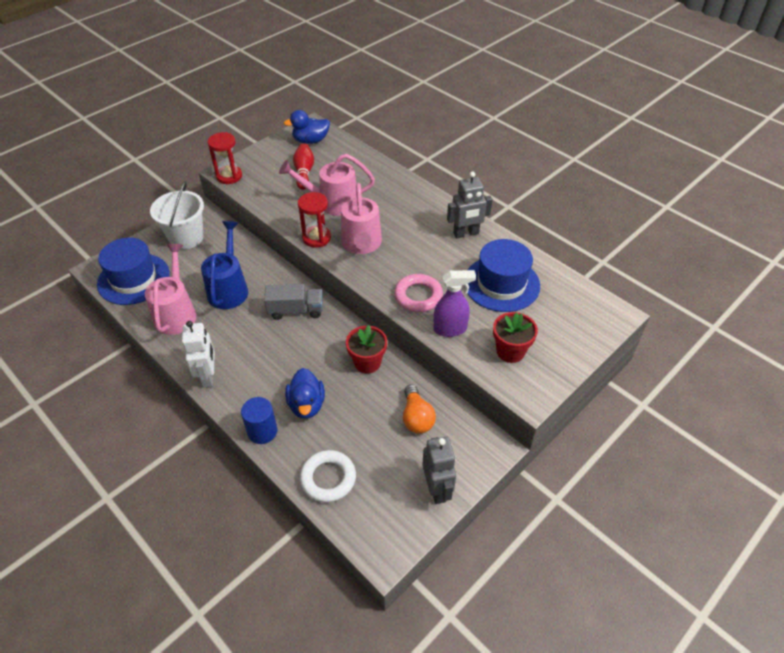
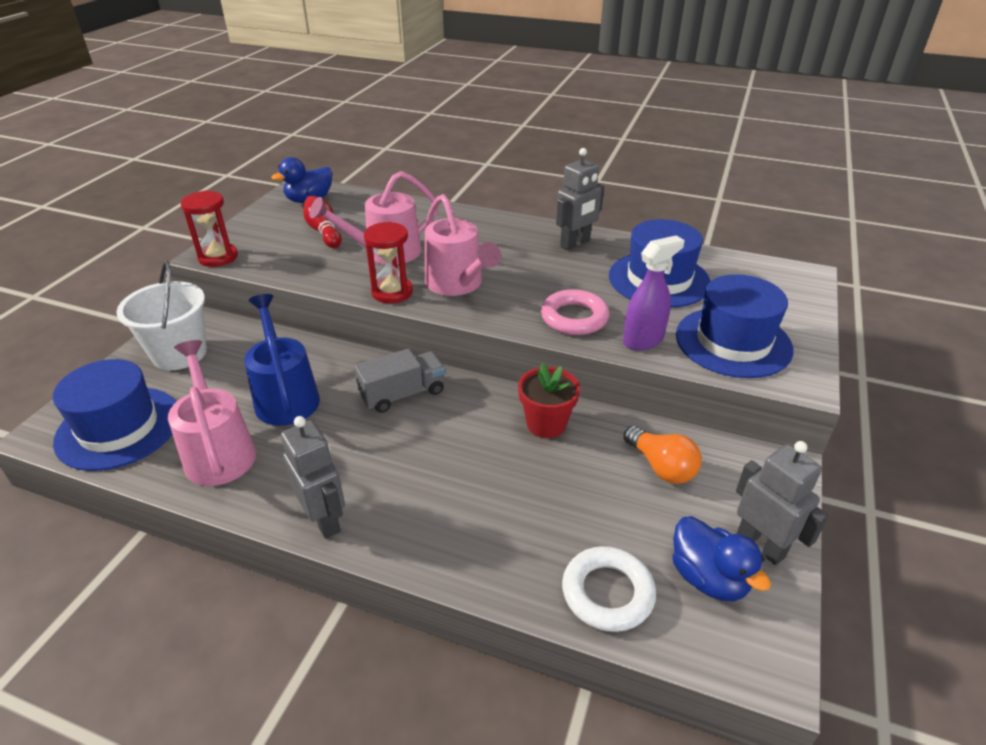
camera: 25 degrees left, 10 degrees down
white robot [182,321,215,388] -> grey robot [281,416,345,539]
blue cylinder [241,397,277,444] -> none
blue duck [285,368,325,419] -> blue duck moved to [672,516,771,601]
red flower pot [493,312,538,363] -> blue hat [676,274,794,378]

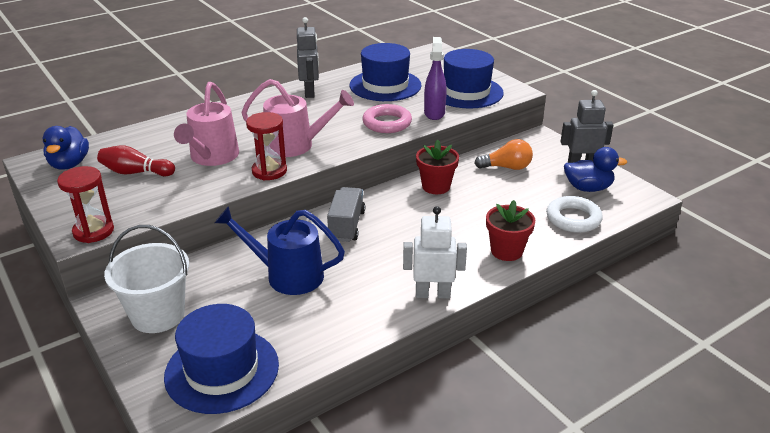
camera: 55 degrees left, 5 degrees down
pink watering can [168,340,256,486] -> none
grey robot [281,416,345,539] -> white robot [403,206,467,298]
none -> red flower pot [486,200,535,261]

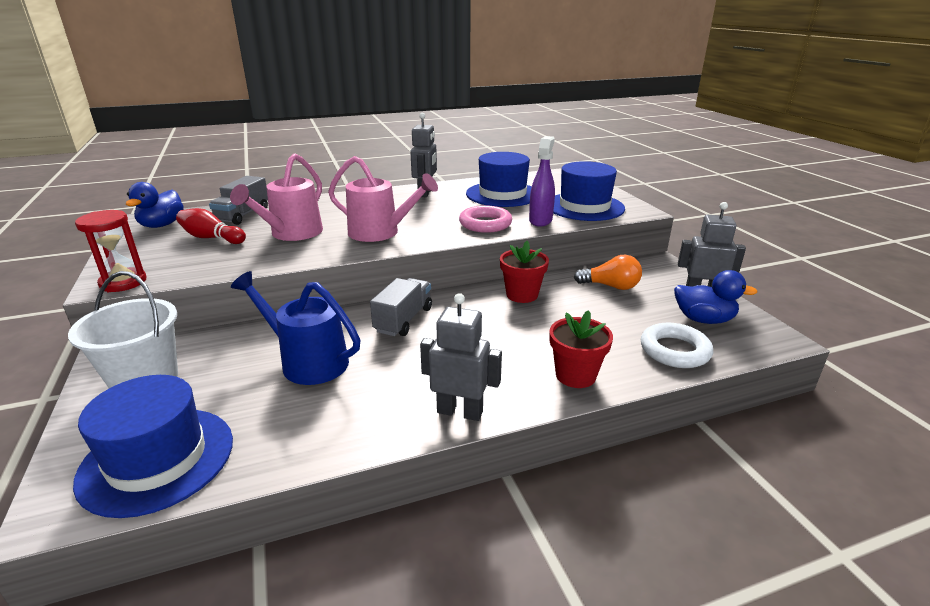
camera: 15 degrees right, 5 degrees down
red hourglass [246,112,287,181] -> none
white robot [403,206,467,298] -> grey robot [420,293,502,421]
none -> grey truck [209,176,268,225]

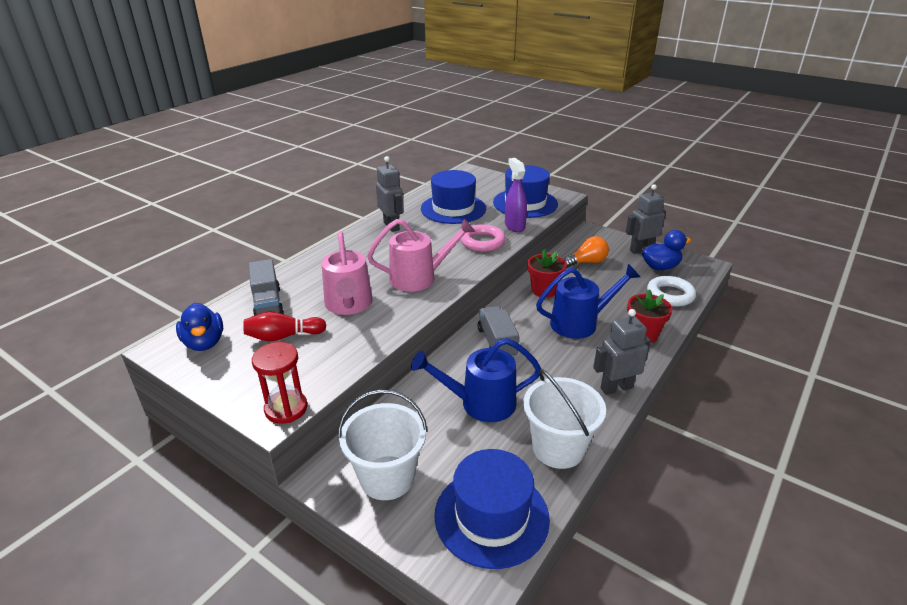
camera: 35 degrees left, 5 degrees up
none -> white bucket [523,369,606,469]
none -> blue watering can [536,264,640,339]

